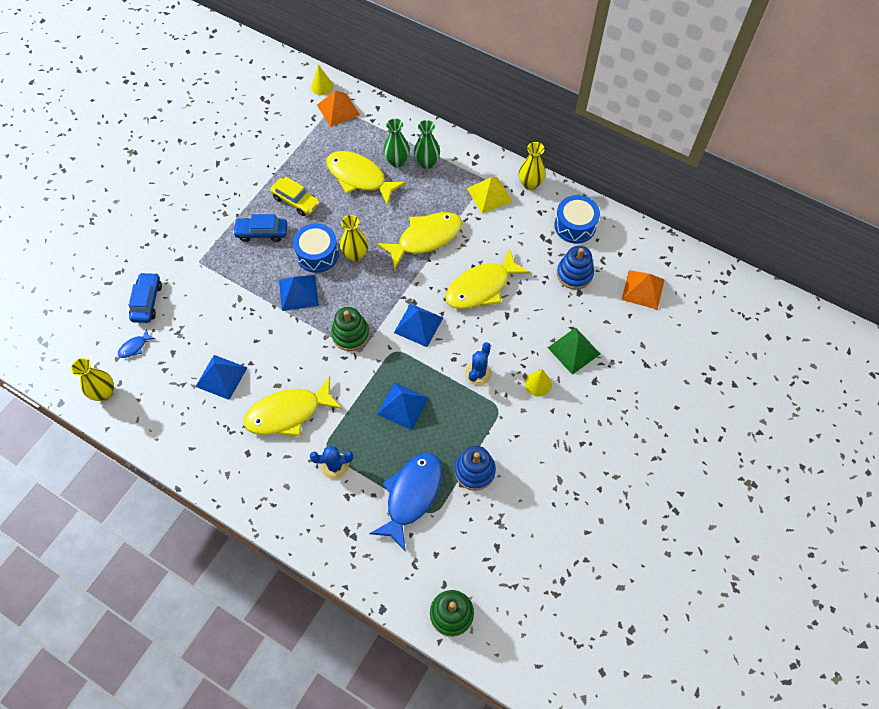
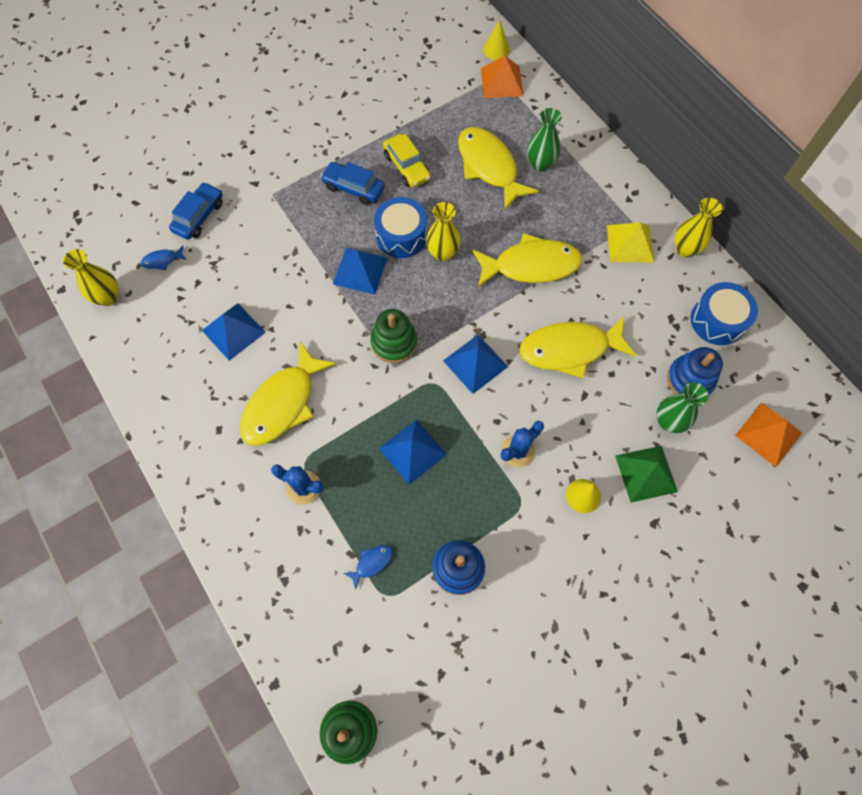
camera: 25 degrees right, 5 degrees up
yellow fish [243,376,342,436] -> yellow fish turned 60 degrees counterclockwise [240,342,337,446]
blue fish [369,452,442,552] -> blue fish [344,545,393,589], size x0.41
green vase [414,120,440,169] -> green vase moved to [657,382,708,433]

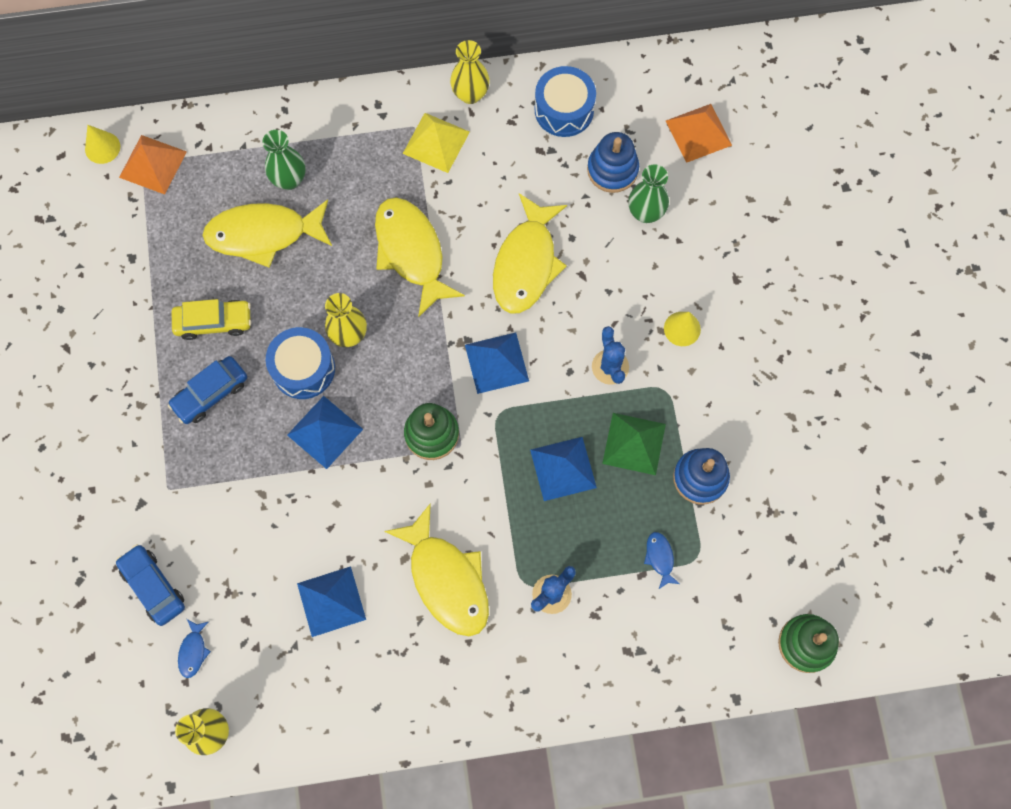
camera: 65 degrees left, 5 degrees up
yellow fish [472,233,583,287] -> yellow fish turned 45 degrees counterclockwise [375,197,465,317]
green pyramid [615,446,678,503] -> green pyramid moved to [602,413,666,475]

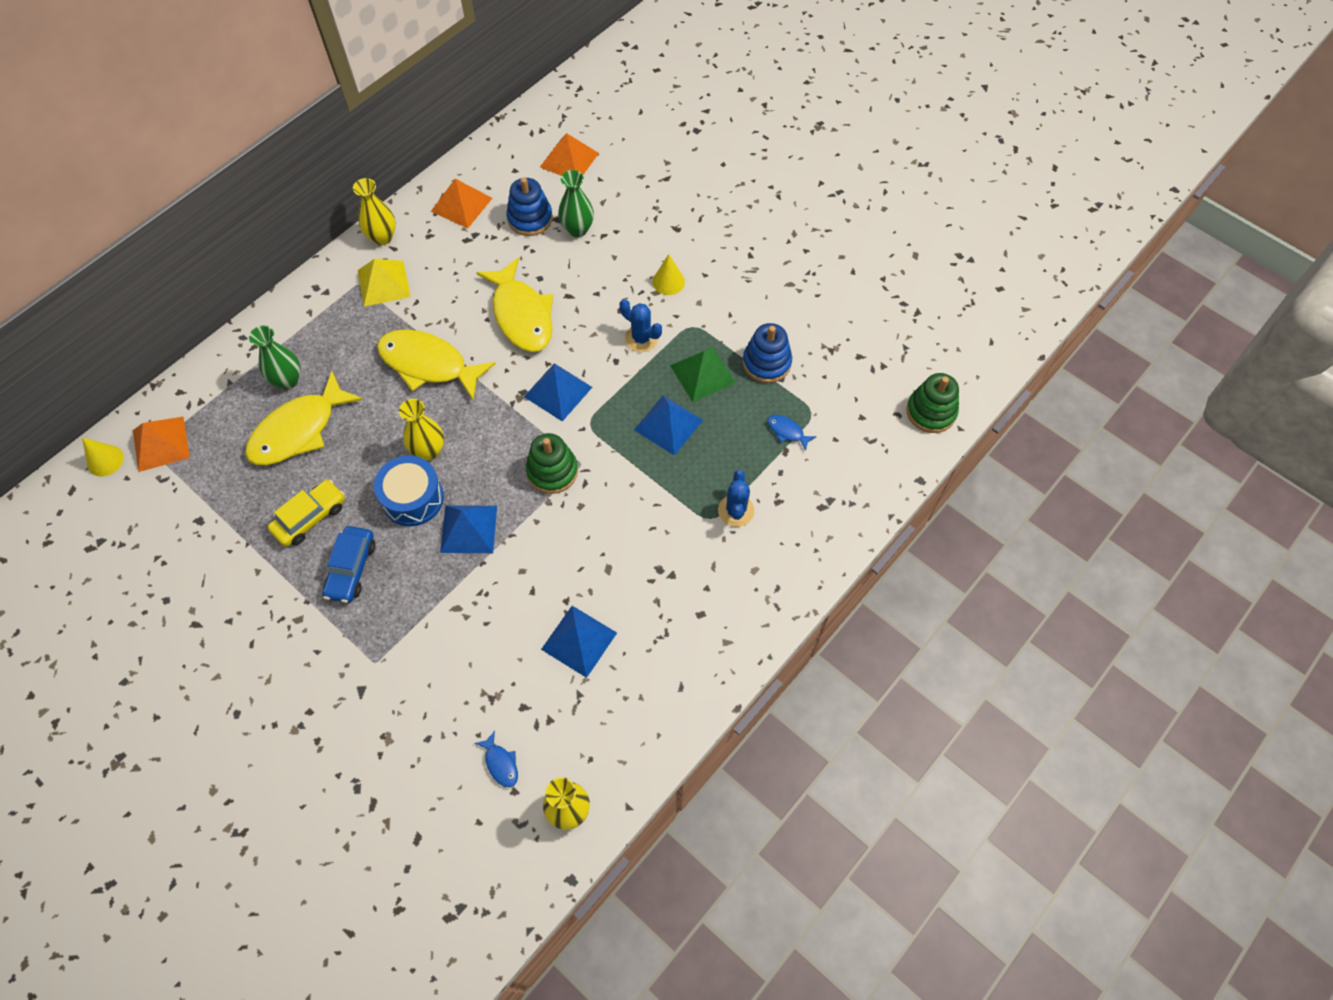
camera: 40 degrees left, 10 degrees down
blue car [116,544,185,626] -> none
yellow fish [384,503,489,636] -> none
blue drum [535,66,596,137] -> orange pyramid [431,179,492,228]

